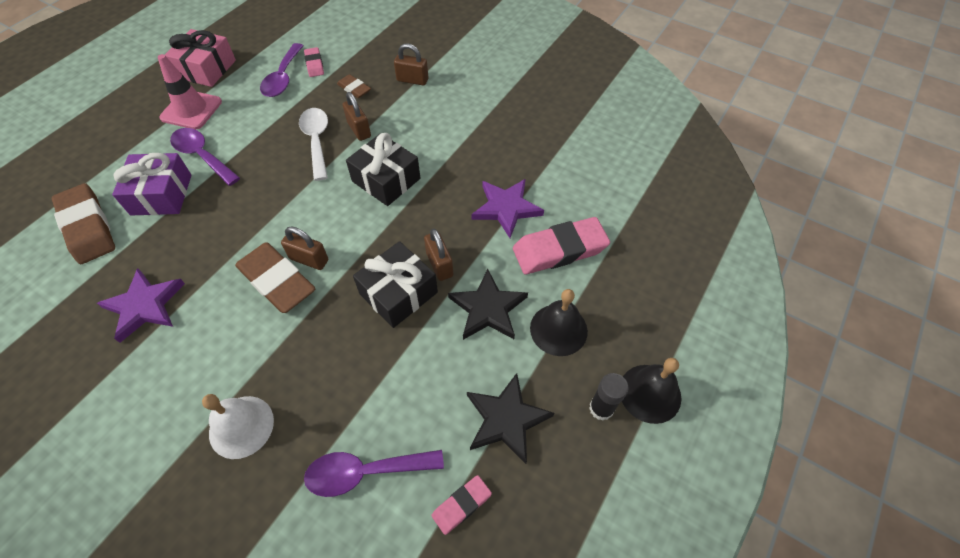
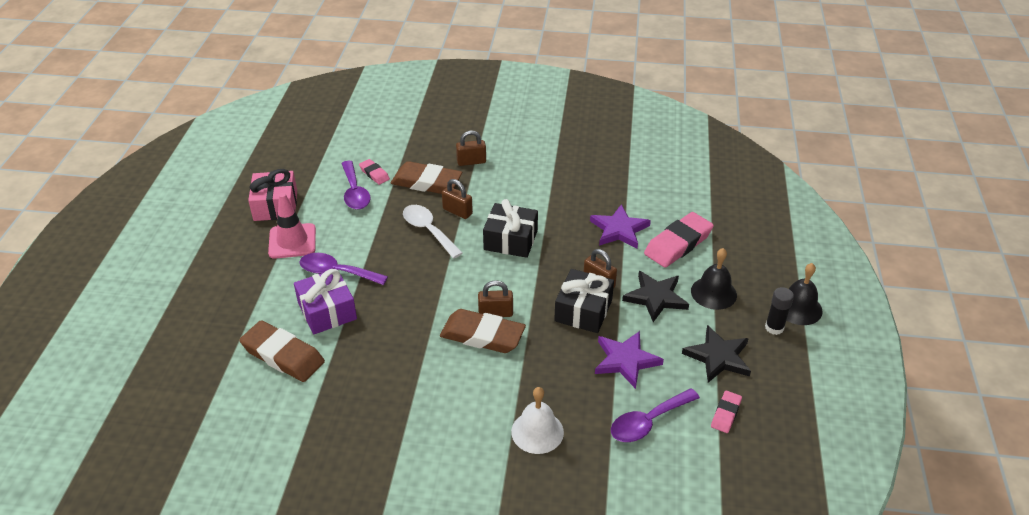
camera: 25 degrees left, 15 degrees down
purple star [97,268,185,343] -> purple star moved to [595,331,664,389]
brown eraser [337,74,371,98] -> brown eraser [391,161,462,194], size x1.95

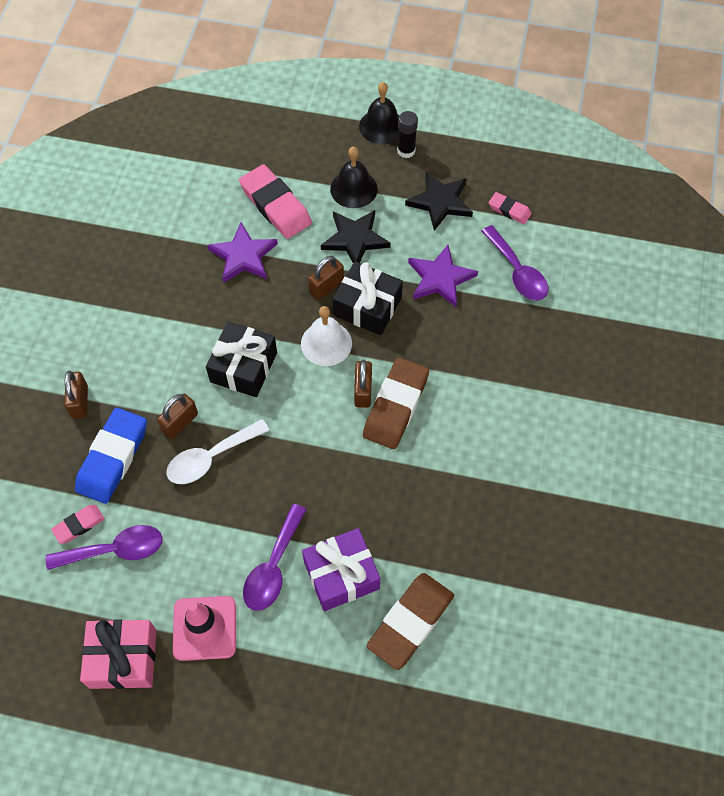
camera: 85 degrees left, 20 degrees up
brown eraser [391,161,462,194] -> blue eraser [75,408,147,504]
white bell [511,387,564,454] -> white bell moved to [301,306,352,366]

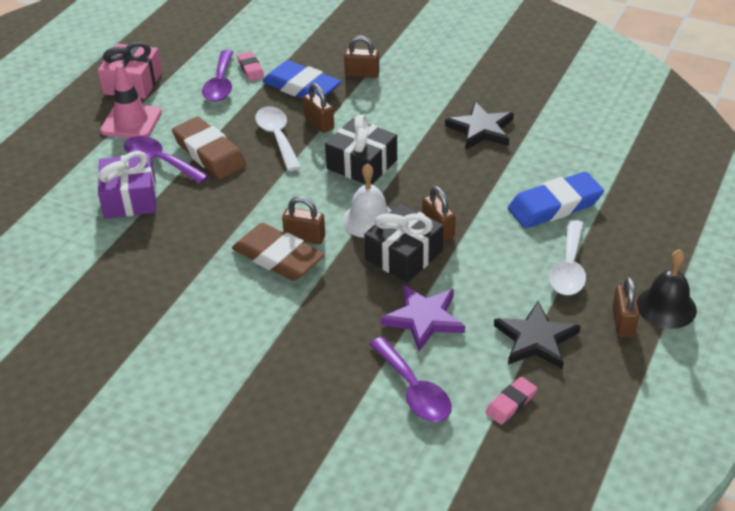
camera: 105 degrees right, 20 degrees down
purple star [207,223,278,283] -> none
pink eraser [239,164,312,239] -> blue eraser [508,172,604,228]
black star [321,210,391,263] -> black star moved to [445,102,514,150]
black bell [330,146,378,208] -> white spoon [549,220,586,295]
brown eraser [367,573,454,670] -> brown eraser moved to [172,117,247,179]
black glue stick [397,111,418,158] -> brown padlock [612,277,639,337]
purple spoon [481,225,548,301] -> purple spoon turned 105 degrees counterclockwise [370,337,452,422]

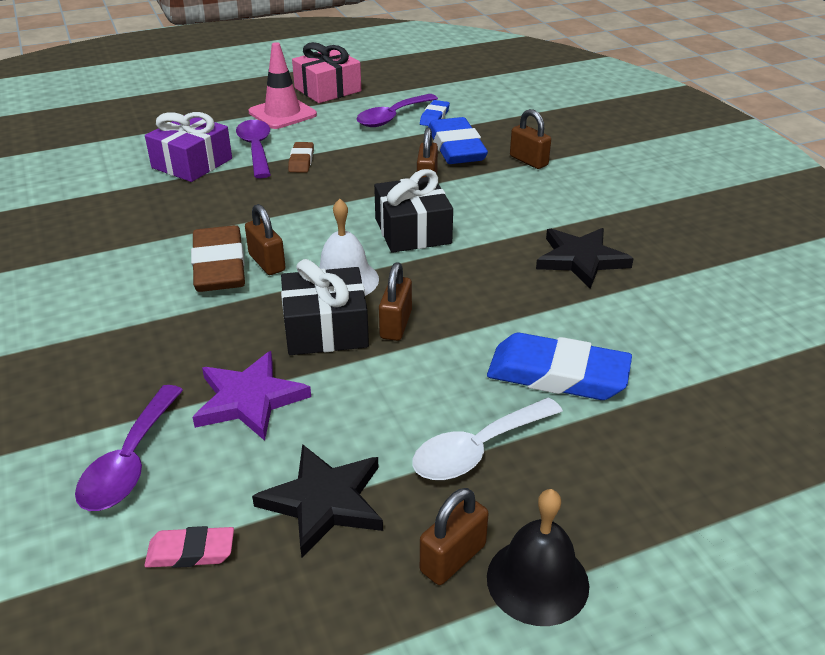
camera: 40 degrees right, 5 degrees down
brown eraser [172,117,247,179] -> brown eraser [288,142,314,173], size x0.51
pink eraser [237,52,264,81] -> blue eraser [420,100,450,126]
white spoon [255,106,301,171] -> none

